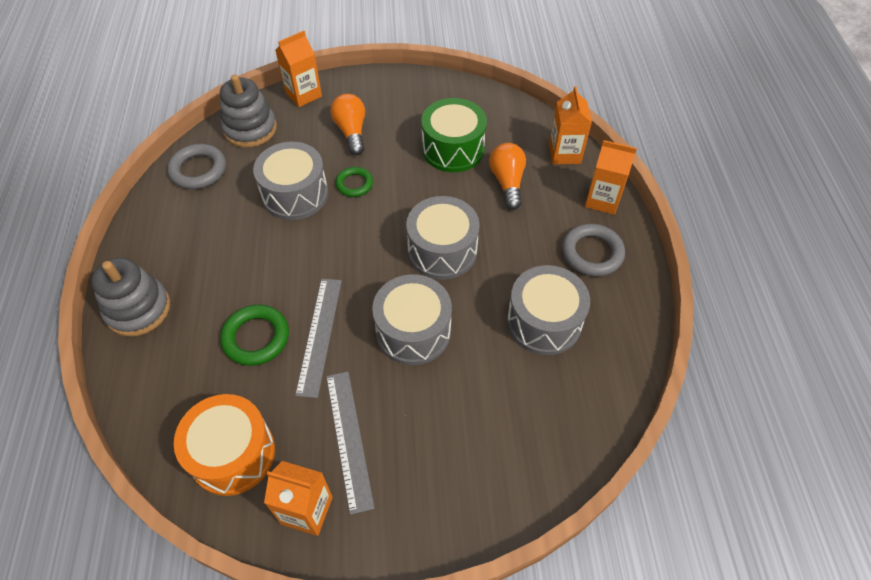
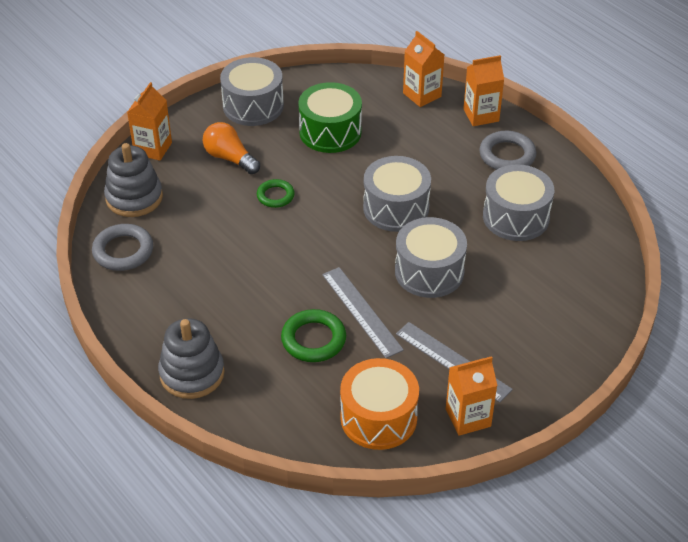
camera: 35 degrees left, 10 degrees down
grey drum [253,142,328,220] -> grey drum moved to [220,57,284,126]
orange light bulb [489,143,526,210] -> none

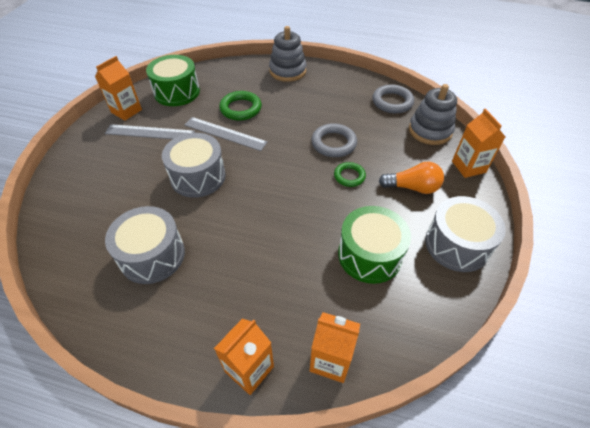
camera: 145 degrees right, 5 degrees up
orange drum [340,358,419,450] -> green drum [146,55,200,106]
grey drum [363,156,431,232] -> none
grey ring [479,131,536,170] -> grey ring moved to [311,123,357,157]

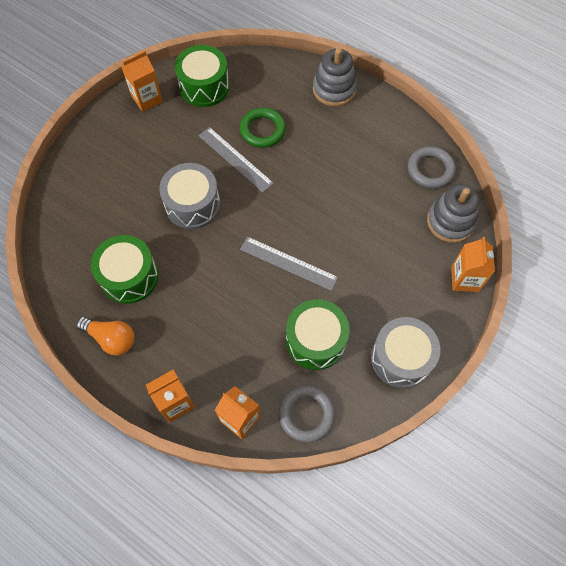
camera: 20 degrees right, 15 degrees up
grey ruler [105,124,195,139] -> grey ruler moved to [240,237,338,291]
grey drum [105,206,185,284] -> green drum [91,235,159,304]
grey ring [311,123,357,157] -> grey ring moved to [279,386,335,442]
green ring [334,162,366,187] -> none
orange light bulb [379,162,444,194] -> orange light bulb moved to [76,316,134,355]

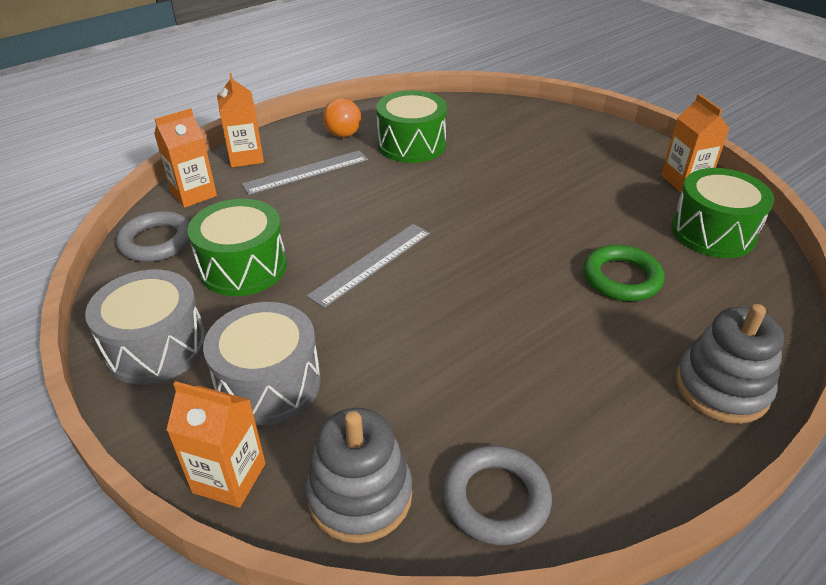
camera: 105 degrees right, 25 degrees down
orange light bulb [76,316,134,355] -> orange light bulb turned 45 degrees counterclockwise [323,98,361,137]
grey drum [159,163,220,229] -> grey drum moved to [203,302,321,425]
grey ruler [199,127,274,193] -> grey ruler moved to [241,150,368,195]

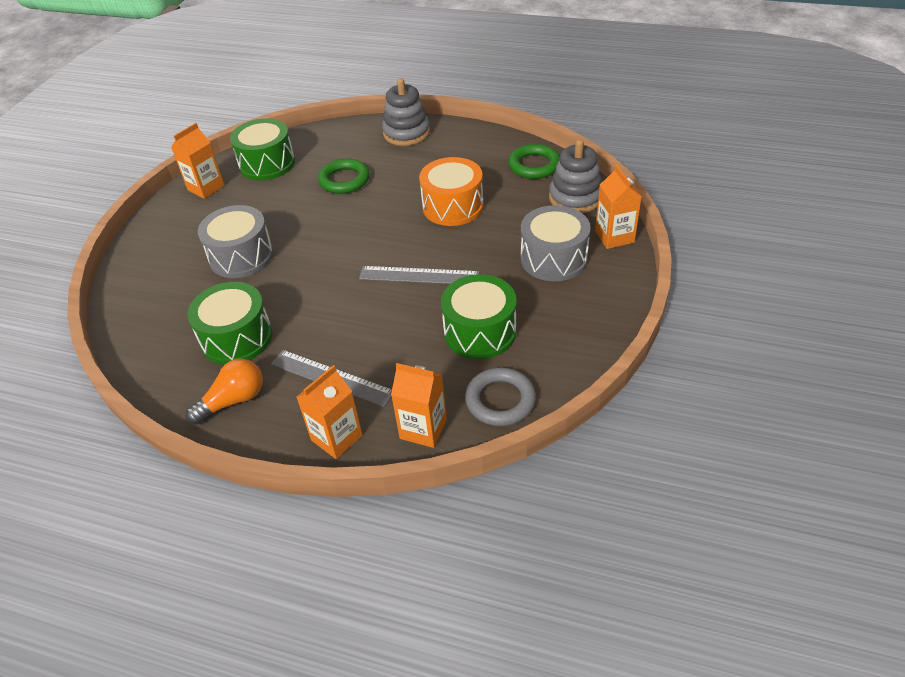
camera: 120 degrees left, 5 degrees up
grey drum [85,270,206,385] -> grey drum moved to [198,205,274,278]
grey ring [443,445,552,545] -> green ring [508,144,560,179]
none -> orange drum [419,157,484,226]

